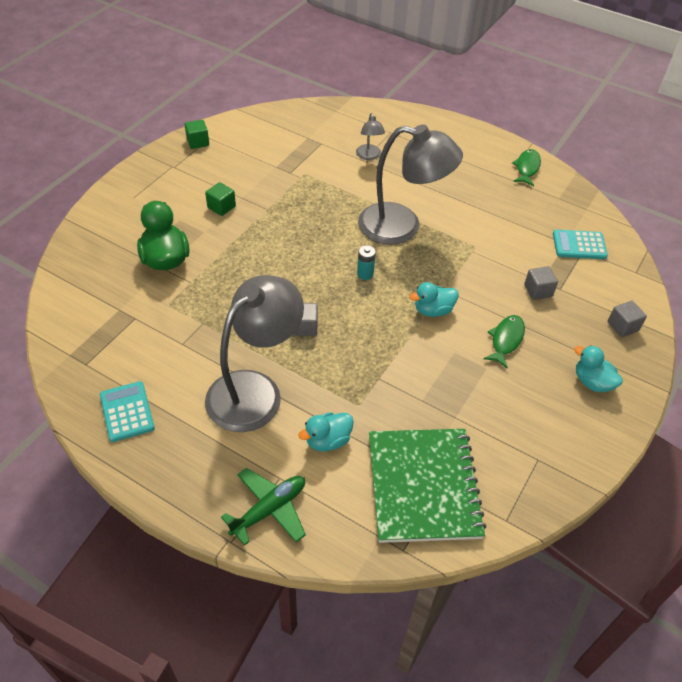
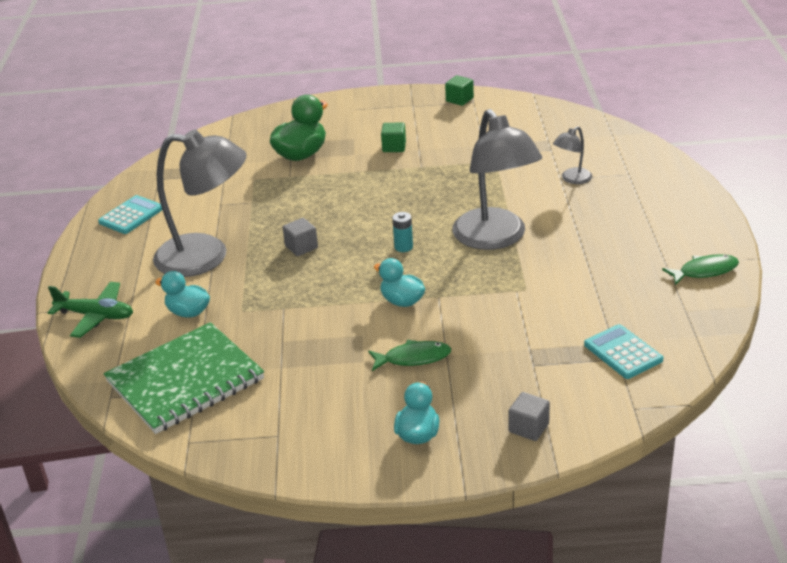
camera: 60 degrees right, 15 degrees down
grey cube [524,266,558,300] -> none

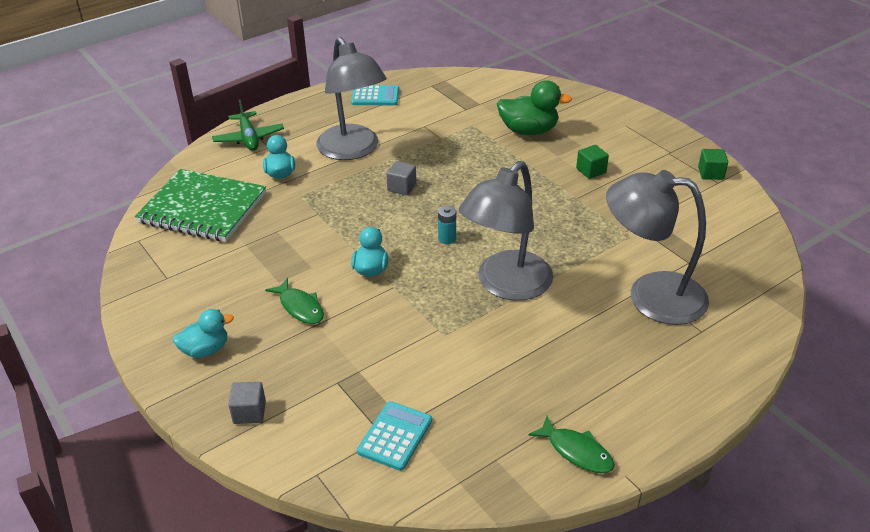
camera: 55 degrees right, 5 degrees up
grey lamp [553,126,592,184] -> grey lamp [606,170,709,325], size x2.25

